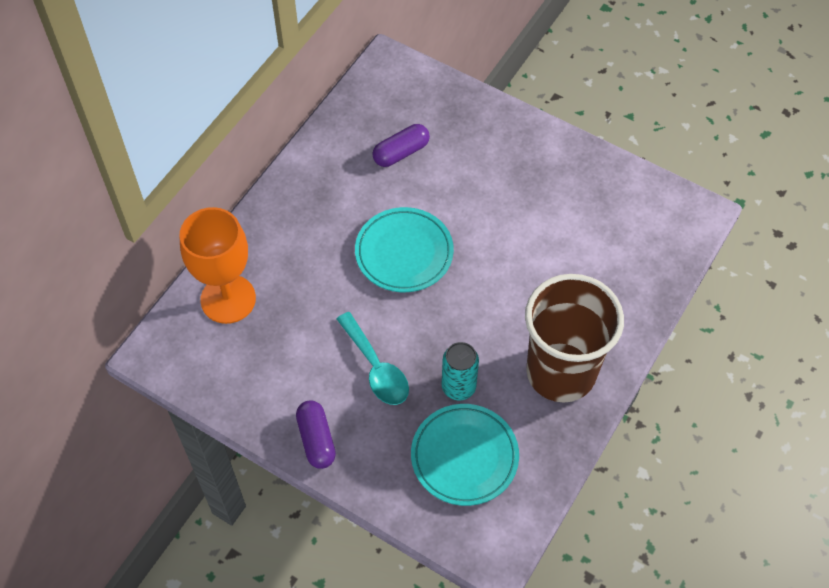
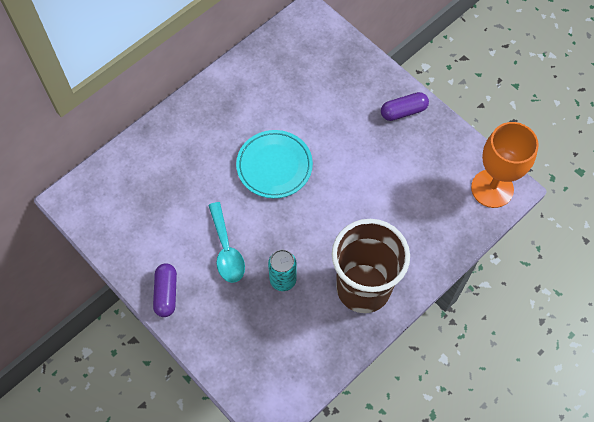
camera: 15 degrees right, 5 degrees up
orange goblet [180,207,256,324] -> orange goblet moved to [471,122,539,208]
purple capsule [372,124,430,167] -> purple capsule moved to [381,92,429,121]
turquoise plate [411,404,519,506] -> none

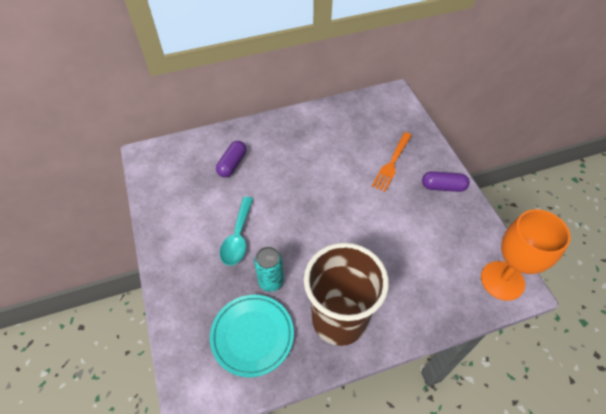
camera: 25 degrees right, 10 degrees down
purple capsule [153,263,177,317] -> purple capsule moved to [216,141,246,177]
turquoise plate [236,130,313,198] -> turquoise plate moved to [210,295,294,377]
none -> orange fork [371,132,412,192]

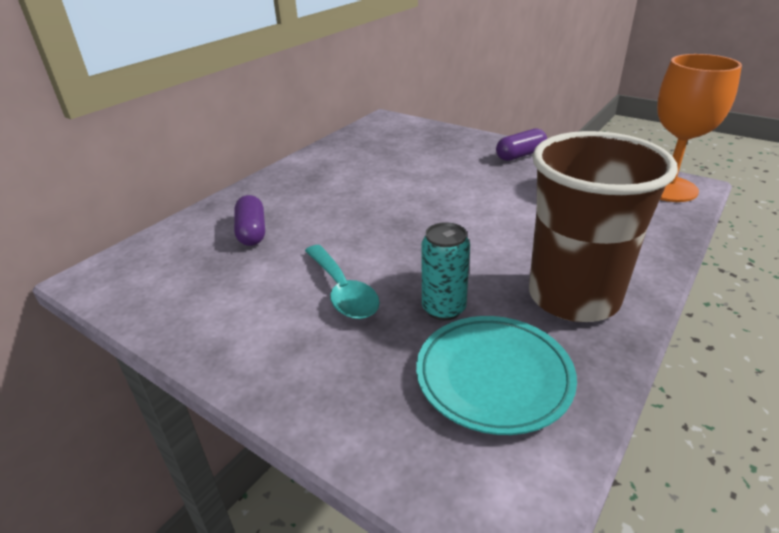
camera: 35 degrees left, 20 degrees down
orange fork [371,132,412,192] -> none

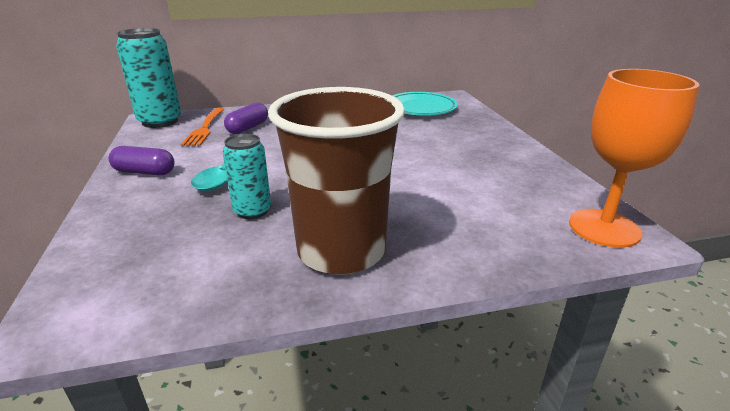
camera: 40 degrees right, 5 degrees down
turquoise plate [416,316,577,435] -> turquoise plate moved to [392,92,458,116]
purple capsule [496,128,547,161] -> purple capsule moved to [109,146,175,175]
none -> turquoise can [116,28,181,128]
none -> orange fork [181,108,224,146]

